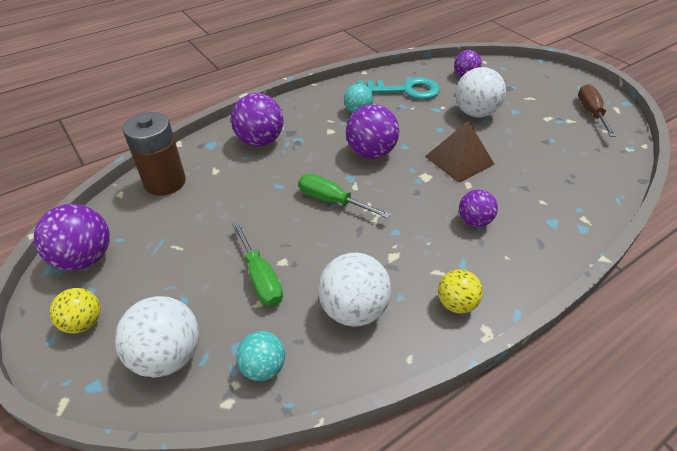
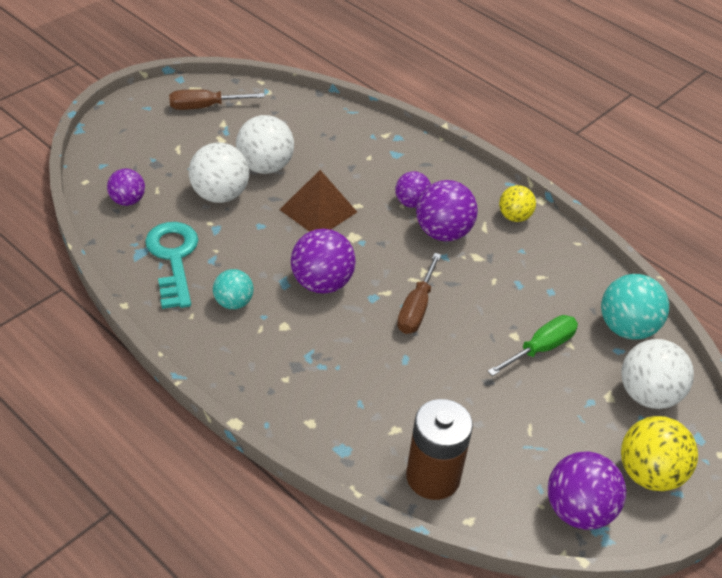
camera: 105 degrees left, 0 degrees up
yellow ball [49,288,101,334] -> yellow ball [621,416,698,491], size x1.63
purple ball [231,93,284,146] -> purple ball moved to [416,180,478,242]
turquoise ball [236,331,285,381] -> turquoise ball [601,274,669,340], size x1.63
green screwdriver [298,174,391,219] -> brown screwdriver [397,253,441,334]
white ball [318,253,391,327] -> white ball moved to [236,115,294,174]

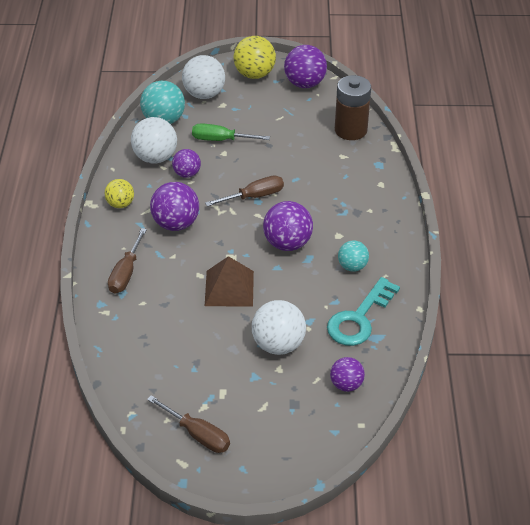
camera: 130 degrees left, 0 degrees up
white ball [236,115,294,174] -> white ball moved to [131,117,177,163]
purple ball [395,171,431,208] -> purple ball moved to [172,149,201,178]
none -> brown screwdriver [108,228,147,294]

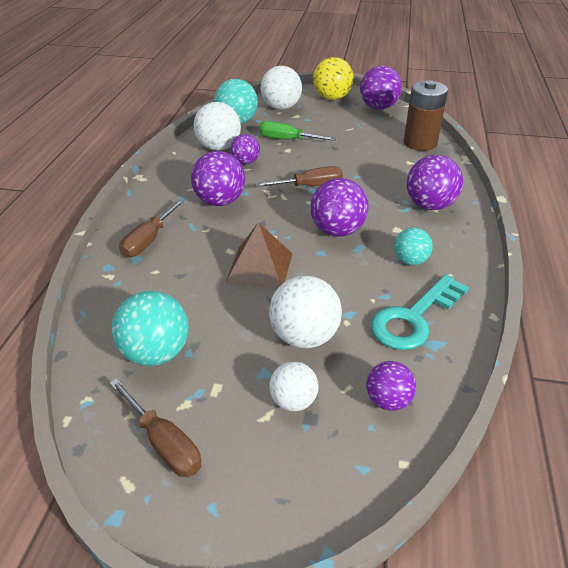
camera: 10 degrees right, 5 degrees down
yellow ball [104,179,134,208] -> none
none -> turquoise ball [112,291,189,366]
none -> white ball [269,362,318,411]
none -> purple ball [407,155,463,210]

